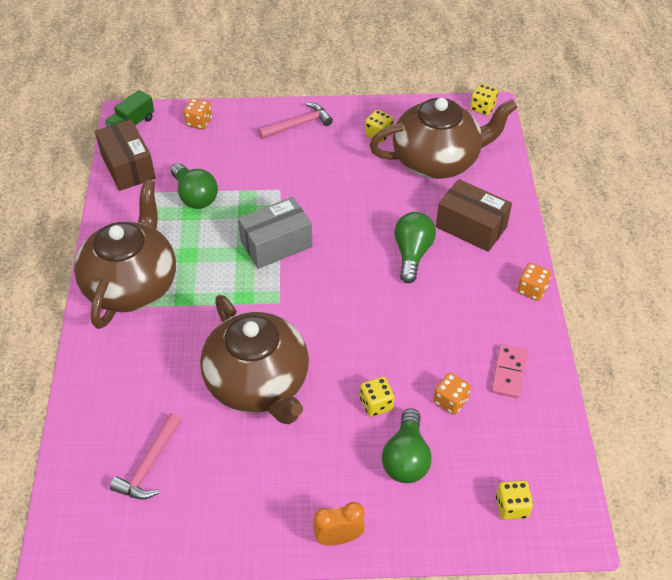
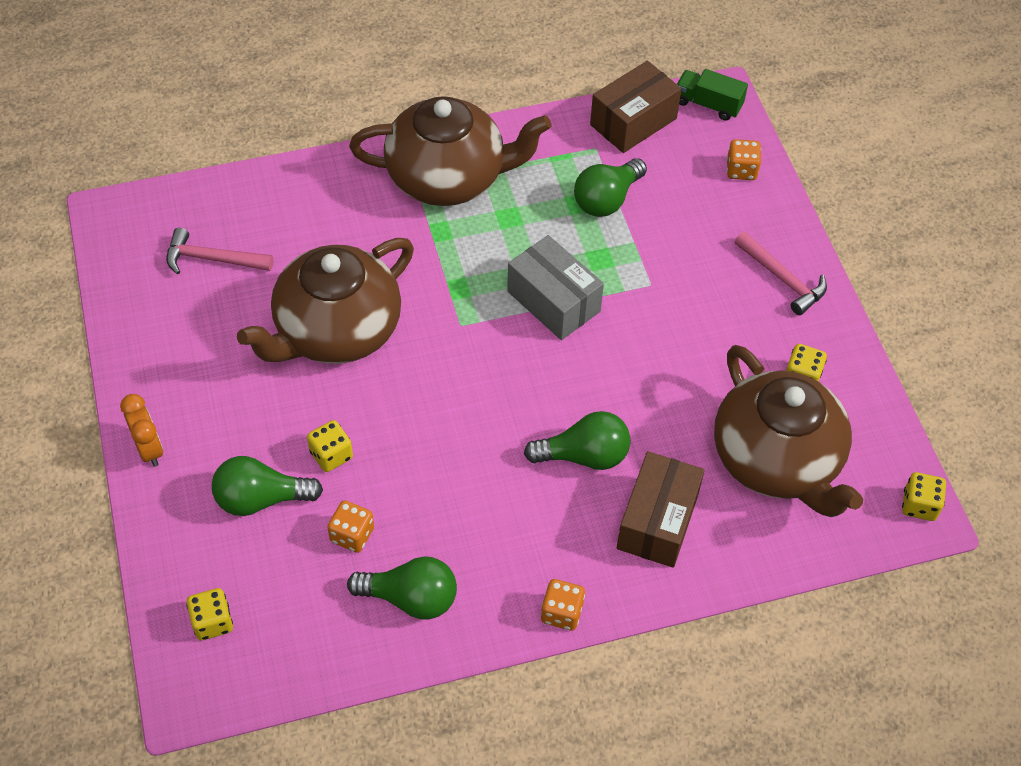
camera: 75 degrees right, 5 degrees up
pink domino [491,345,528,398] -> green light bulb [347,556,457,620]

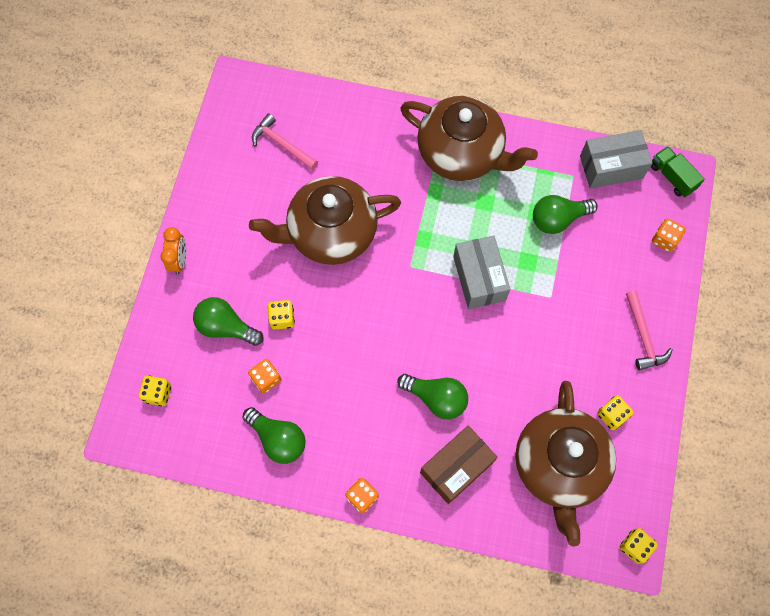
camera: 30 degrees right, 15 degrees up
brown box [590,61,682,153] -> grey box [580,130,653,189]

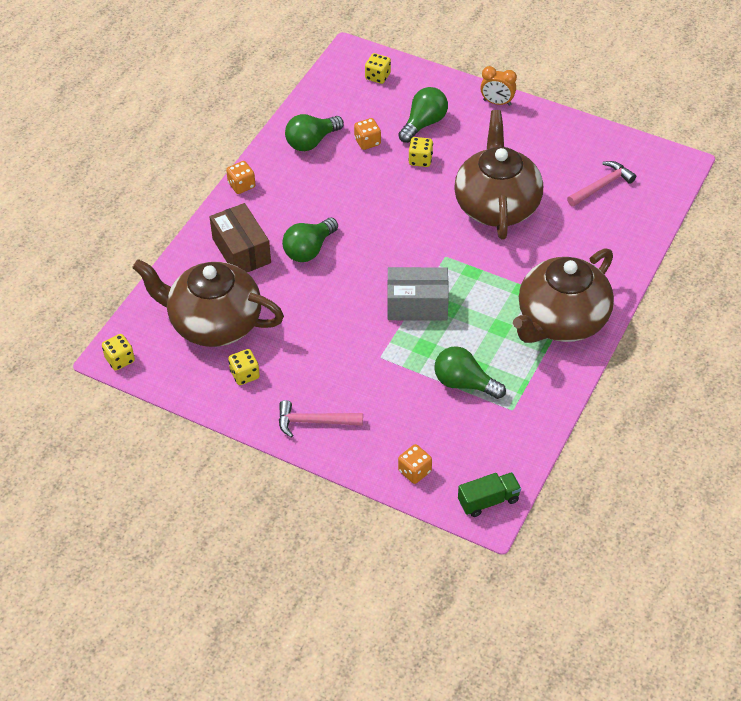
camera: 105 degrees right, 20 degrees down
green light bulb [533,195,598,234] -> green light bulb turned 60 degrees counterclockwise [434,346,506,399]
grey box [580,130,653,189] -> none

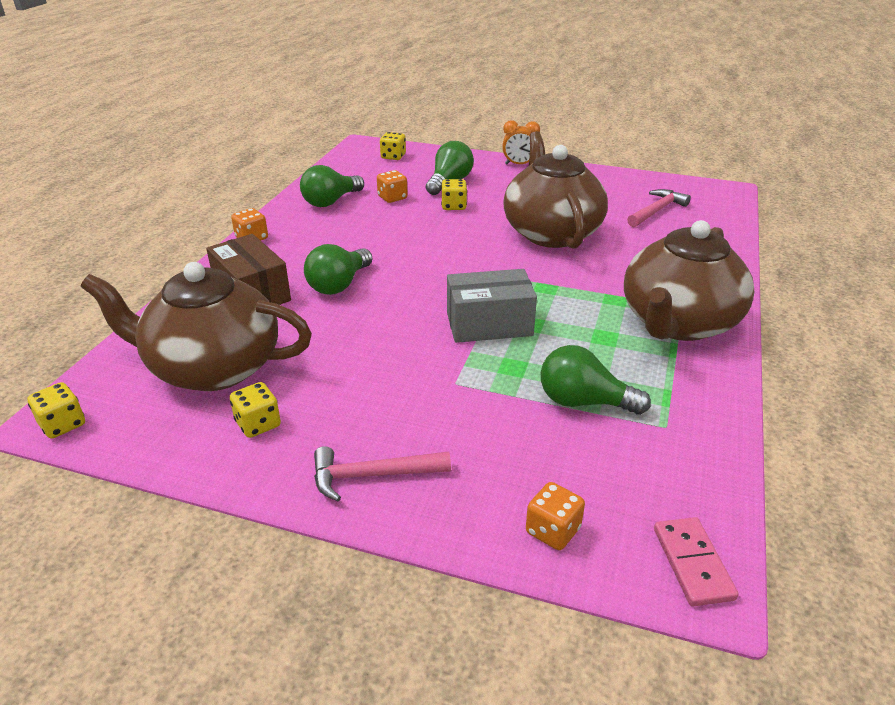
camera: 10 degrees left, 15 degrees down
green truck [458,472,521,517] -> pink domino [654,517,739,606]

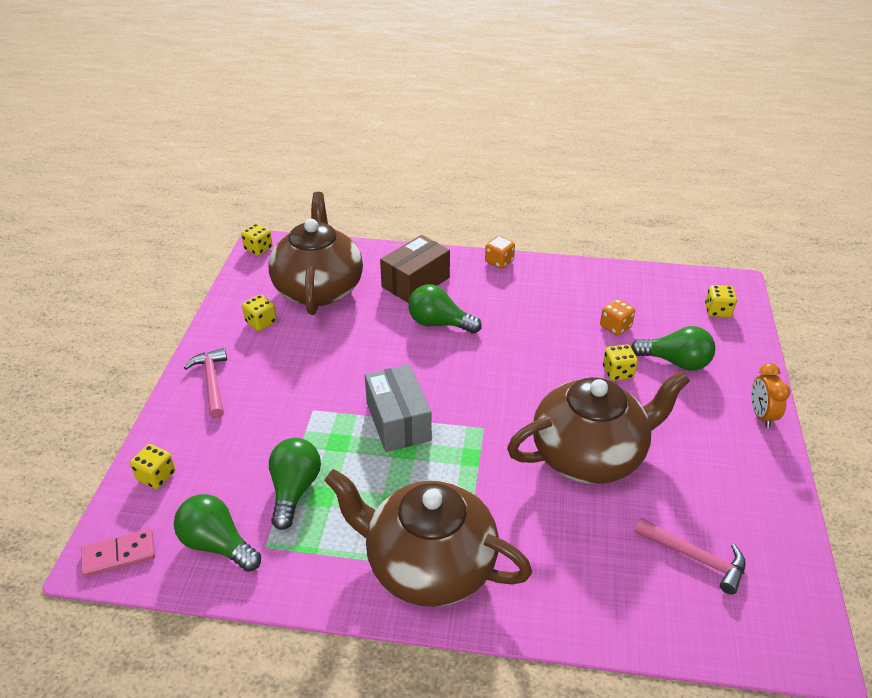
camera: 80 degrees right, 5 degrees up
green light bulb [300,165,364,207] -> green light bulb moved to [174,494,261,572]
orange dice [526,482,585,550] -> yellow dice [130,444,175,489]

